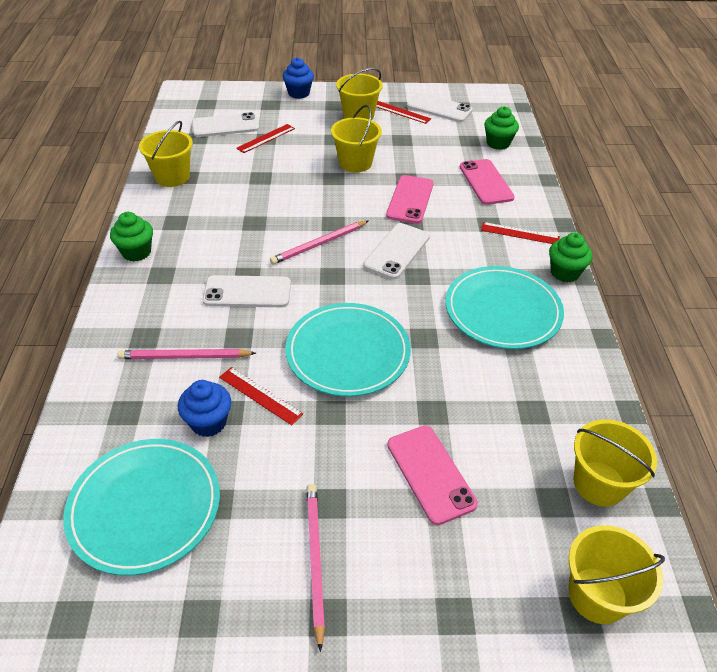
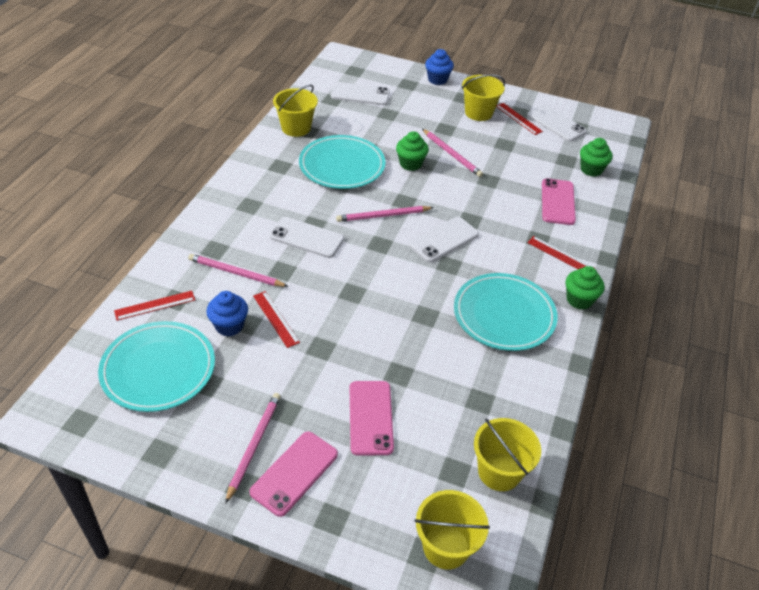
camera: 20 degrees right, 0 degrees up
green cupcake [110,212,153,262] -> green cupcake moved to [396,131,429,171]
red ruler [236,124,295,153] -> red ruler moved to [114,291,195,321]
turquoise plate [285,303,411,397] -> turquoise plate moved to [299,135,386,189]
yellow bucket [331,105,382,172] -> pink pencil [422,129,483,177]
pink phone [386,175,434,224] -> pink phone moved to [250,432,338,517]

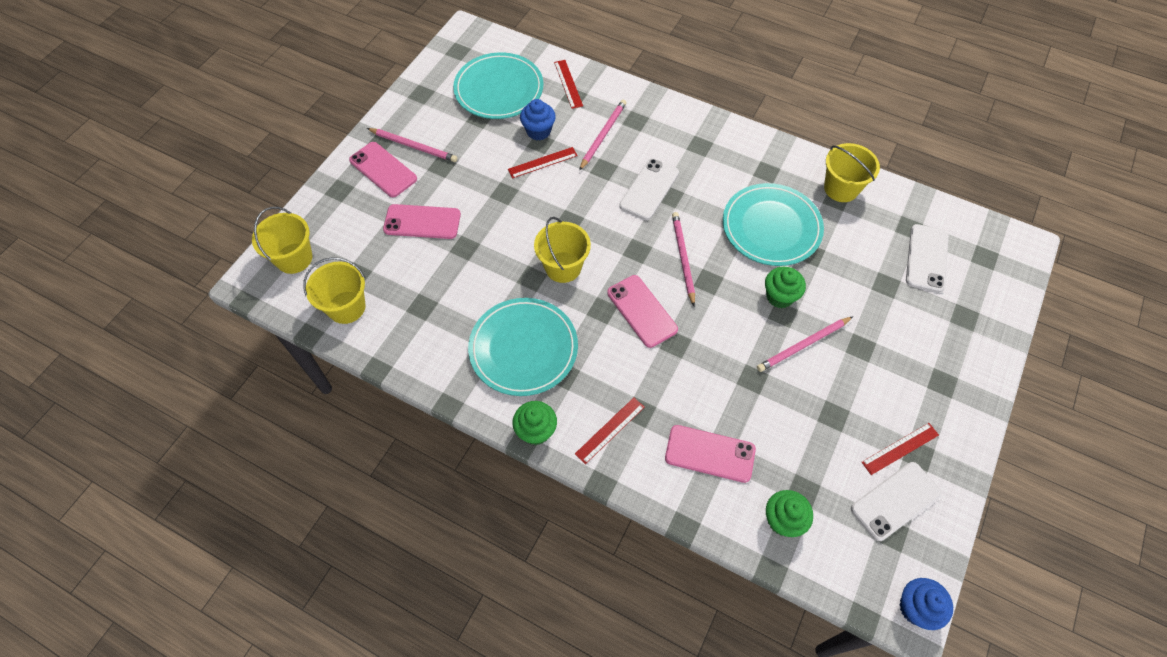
camera: 100 degrees right, 15 degrees up
white phone [409,217,479,262] -> pink phone [607,275,678,348]
blue cupcake [425,49,454,85] -> blue cupcake moved to [900,578,953,630]
yellow bucket [462,75,505,121] -> yellow bucket moved to [534,217,591,283]

